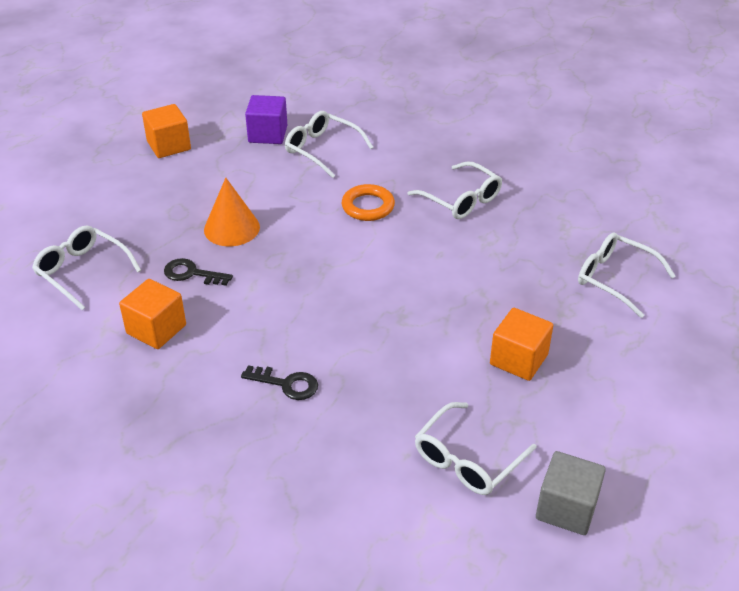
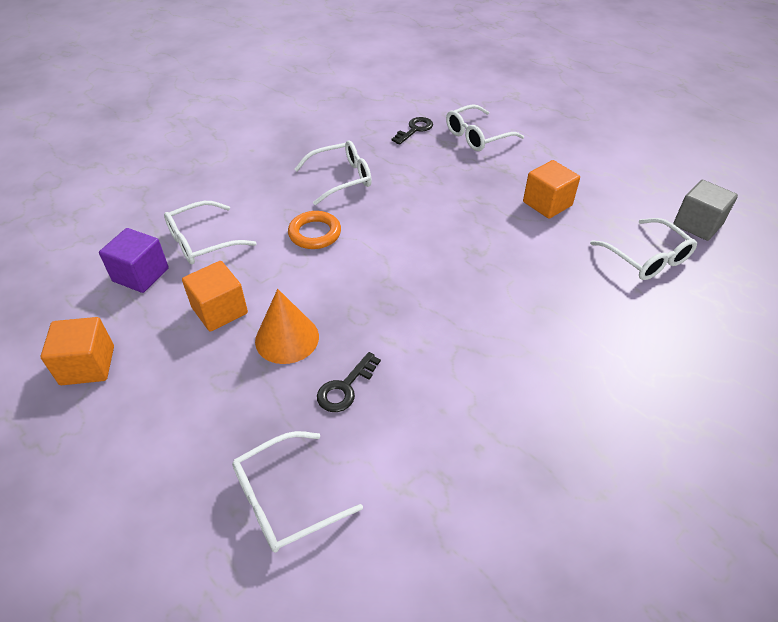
camera: 70 degrees left, 5 degrees up
orange cube [119,279,186,349] -> orange cube moved to [182,261,248,332]
black key [241,365,318,400] -> black key moved to [392,117,433,145]

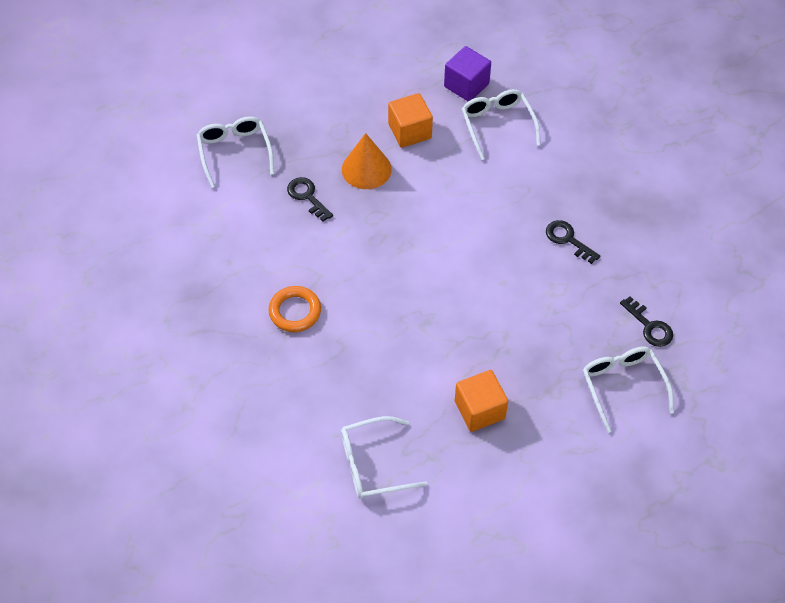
camera: 105 degrees right, 10 degrees up
orange cube [41,317,114,385] -> none
orange ring [288,211,341,249] -> orange ring moved to [268,286,321,332]
white glasses [295,140,372,205] -> black key [546,220,600,264]
grey cube [673,180,738,241] -> none

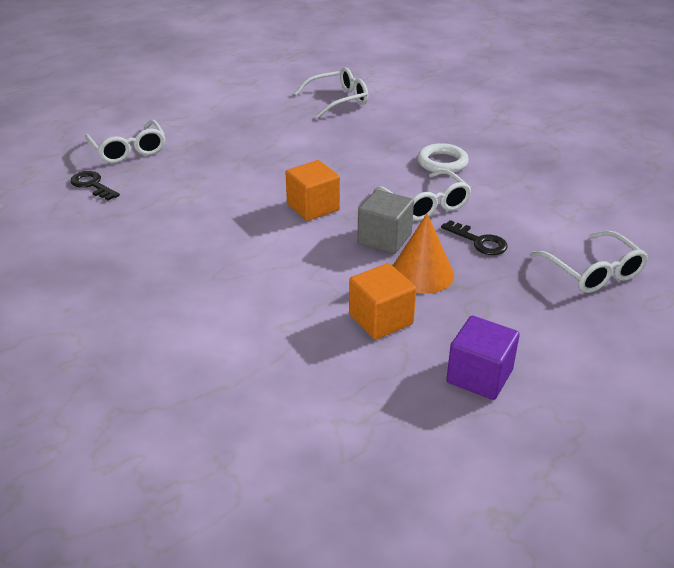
camera: 170 degrees right, 20 degrees down
orange ring [268,286,321,332] -> white ring [417,143,469,173]
purple cube [444,46,491,101] -> purple cube moved to [446,316,520,400]
orange cube [455,370,508,432] -> orange cube moved to [285,160,340,221]
white glasses [462,89,541,160] -> white glasses moved to [373,169,472,221]
black key [546,220,600,264] -> none
none -> grey cube [357,189,414,254]

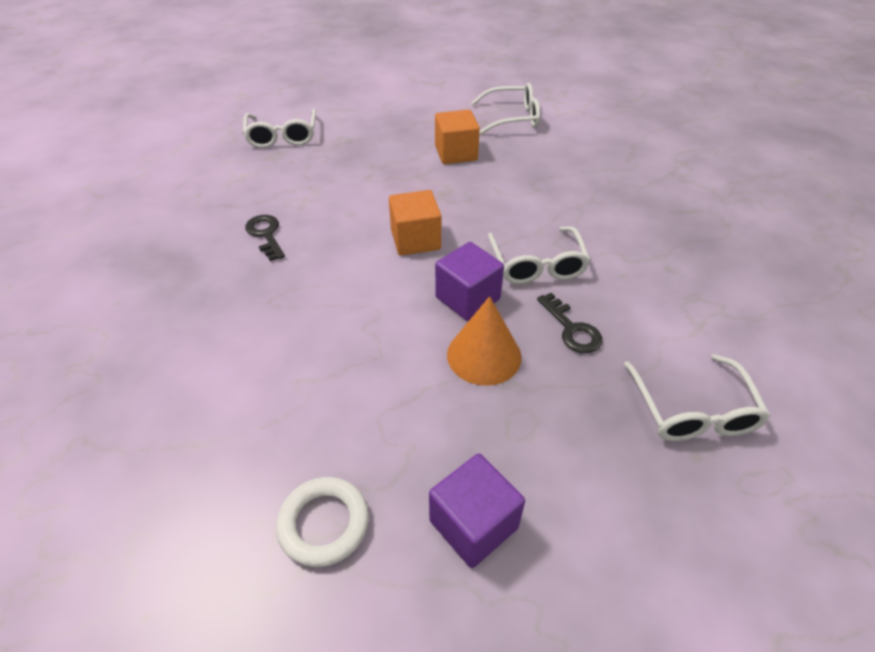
camera: 20 degrees right, 10 degrees up
black key [70,171,120,200] -> black key moved to [245,215,285,261]
orange cube [349,263,416,340] -> orange cube moved to [435,110,480,164]
grey cube [357,189,414,254] -> purple cube [435,242,504,321]
white ring [417,143,469,173] -> white ring moved to [276,477,369,567]

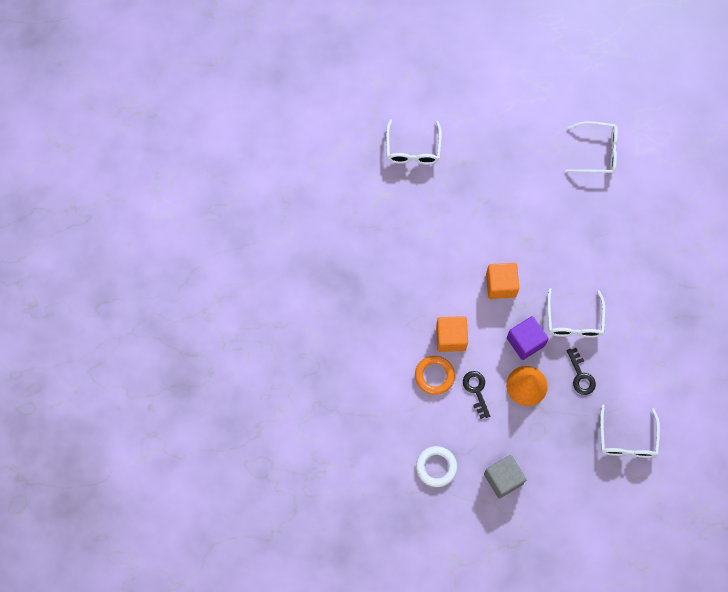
camera: 10 degrees right, 25 degrees up
black key [245,215,285,261] -> black key moved to [463,371,490,419]
purple cube [429,454,525,568] -> grey cube [484,455,526,499]
orange cube [435,110,480,164] -> orange cube moved to [436,316,468,352]
none -> orange ring [415,356,455,395]

